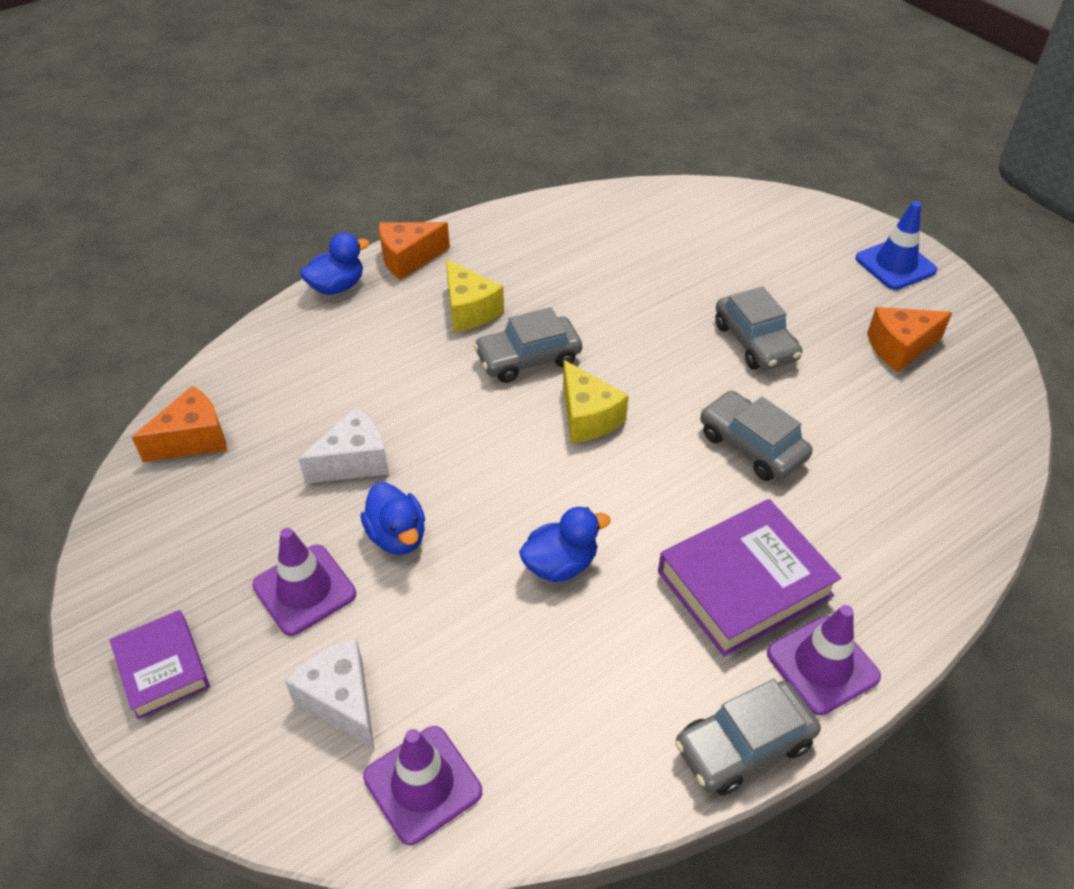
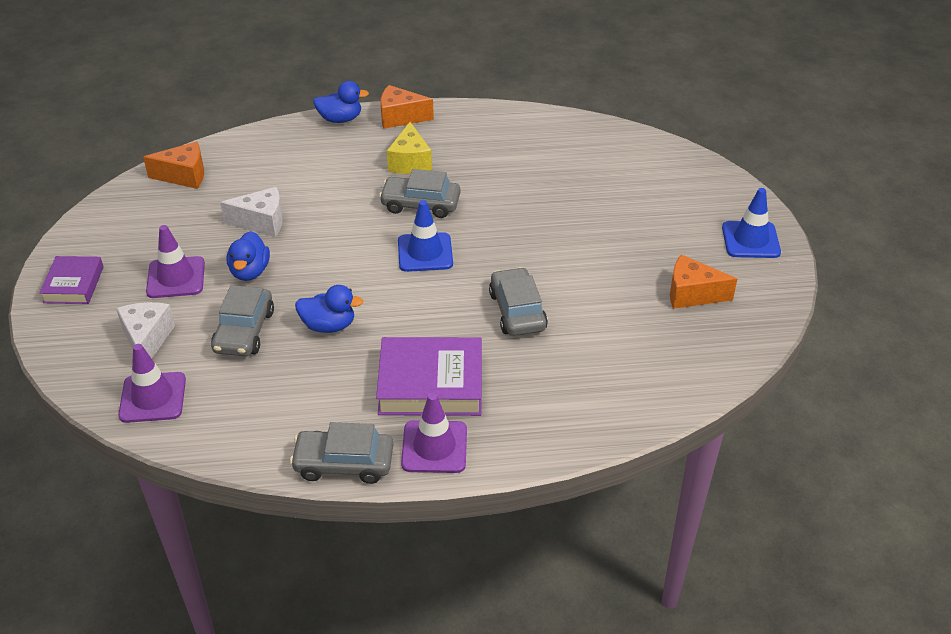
camera: 30 degrees right, 5 degrees down
yellow cheese [563,360,629,443] -> blue traffic cone [398,200,453,272]
grey car [715,286,802,370] -> grey car moved to [211,285,274,356]

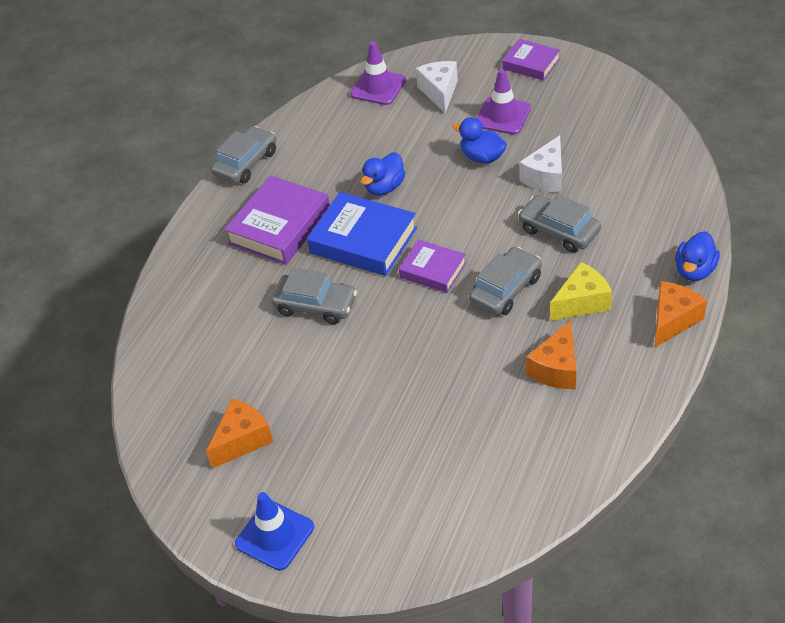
camera: 125 degrees right, 5 degrees up
white cheese [116,302,175,359] -> white cheese turned 120 degrees counterclockwise [416,61,458,113]
orange cheese [143,142,204,189] -> orange cheese moved to [526,320,576,389]
grey car [211,285,274,356] -> grey car moved to [518,195,601,252]
yellow cheese [387,122,432,174] -> yellow cheese turned 120 degrees clockwise [550,262,612,321]
blue traffic cone [398,200,453,272] -> purple book [399,240,466,293]
purple traffic cone [401,393,467,473] -> none
none -> blue book [307,192,417,276]

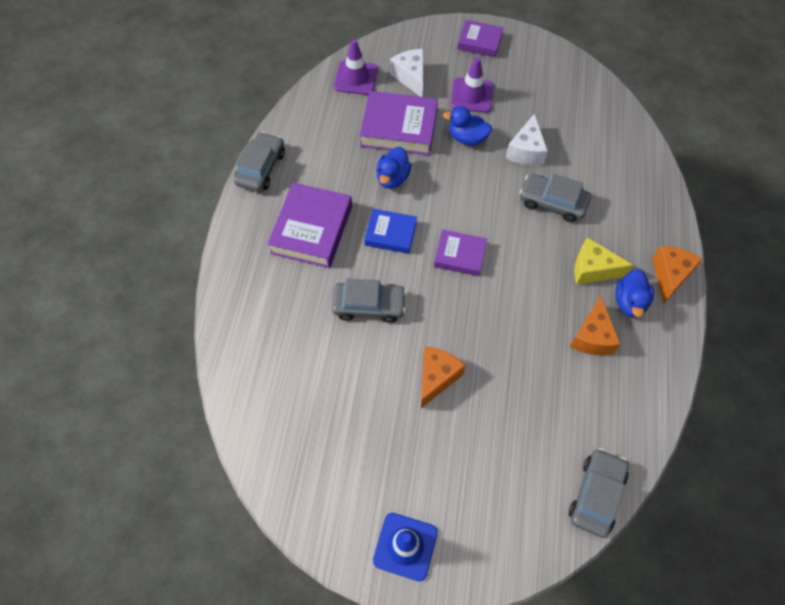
camera: 20 degrees left, 15 degrees up
orange cheese [206,399,273,468] -> orange cheese moved to [421,346,466,408]
blue book [307,192,417,276] -> blue book [364,209,417,254], size x0.60
grey car [469,247,542,315] -> grey car moved to [569,448,629,538]
yellow cheese [550,262,612,321] -> yellow cheese turned 120 degrees counterclockwise [574,237,634,285]
blue duck [675,231,720,281] -> blue duck moved to [615,269,654,317]
none -> purple book [360,91,438,155]

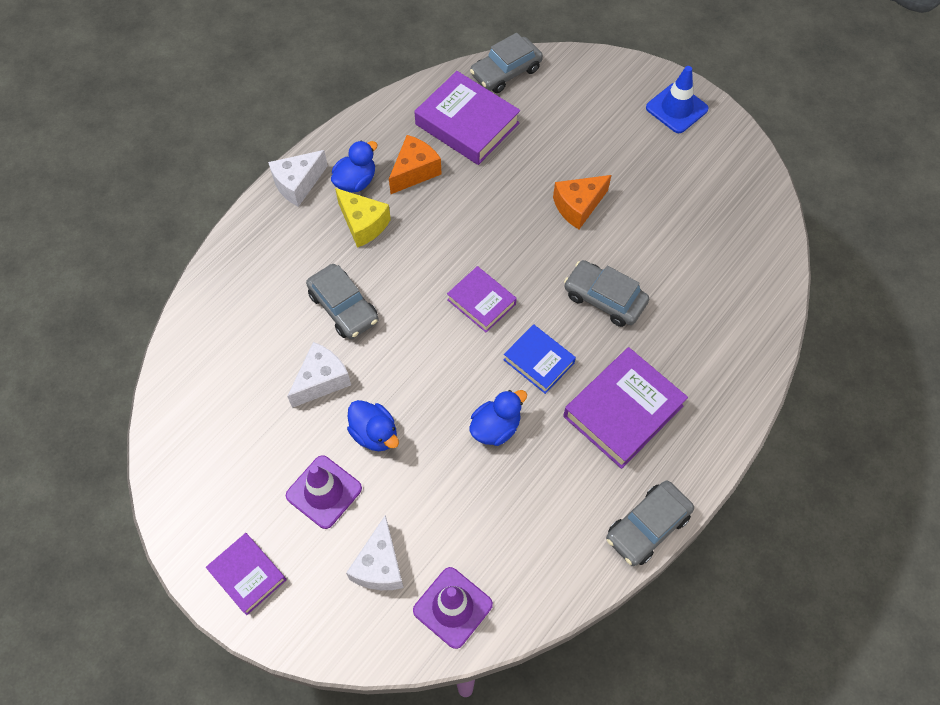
camera: 150 degrees left, 0 degrees up
purple book [360,91,438,155] -> purple book moved to [414,71,520,165]
orange cheese [652,246,703,304] -> white cheese [268,150,328,207]

